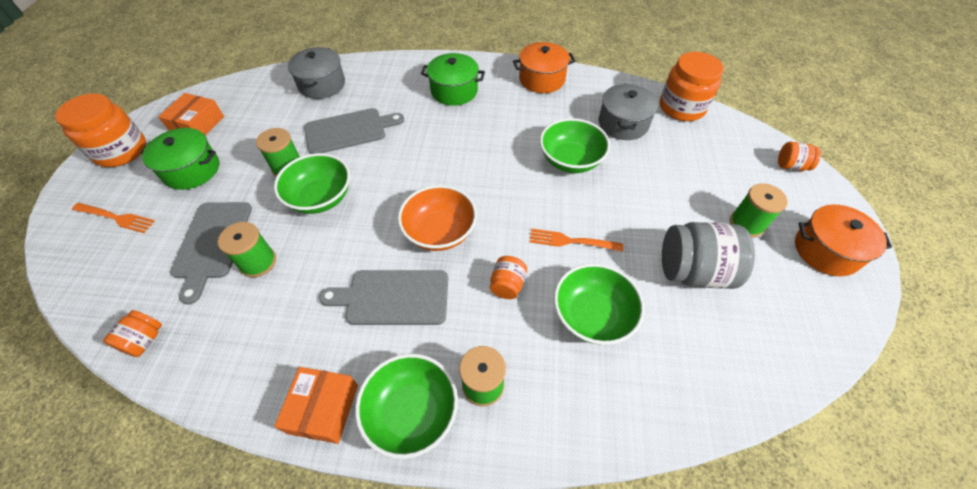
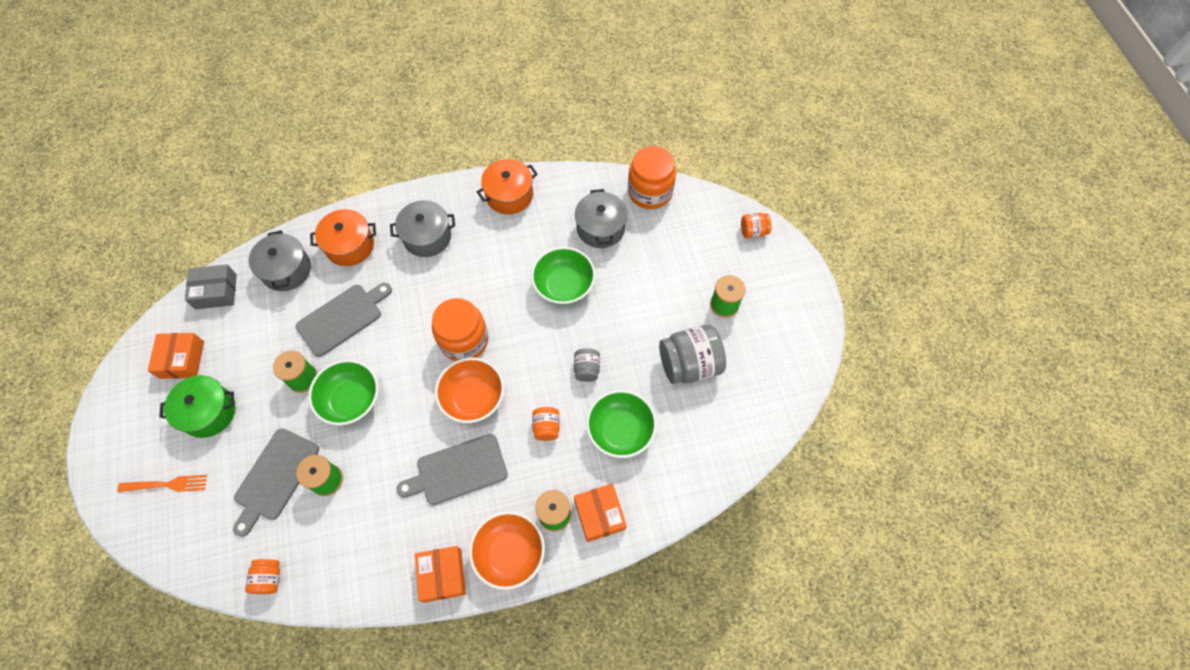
camera: 20 degrees left, 10 degrees up
orange jar [55,93,146,167] -> orange jar moved to [432,298,488,361]
grey cutting board [170,202,252,304] -> grey cutting board turned 45 degrees clockwise [233,428,319,537]
green bowl [355,354,458,459] -> orange bowl [469,511,545,590]
green pot [421,53,485,106] -> grey pot [390,200,455,257]
orange fork [530,229,623,252] -> grey jar [574,348,600,382]
orange pot [795,204,892,276] -> orange pot moved to [310,209,376,266]
none -> grey box [185,264,237,309]
none -> orange box [574,484,627,542]

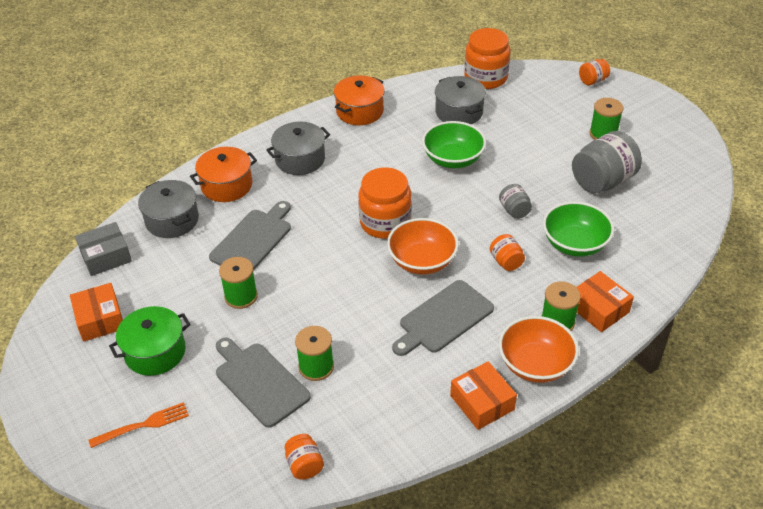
camera: 20 degrees left, 20 degrees down
grey cutting board [233,428,319,537] -> grey cutting board turned 135 degrees clockwise [216,338,311,428]
green bowl [308,359,378,426] -> none

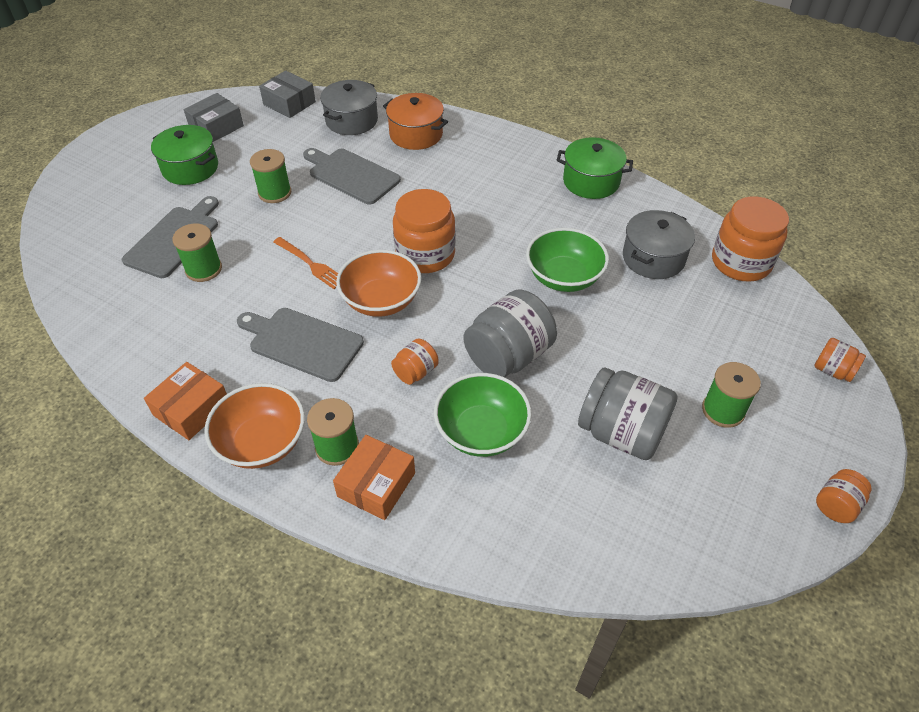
camera: 65 degrees right, 5 degrees up
orange box [70,283,123,342] -> grey box [184,93,244,142]
orange fork [89,402,189,448] -> orange fork moved to [273,237,338,289]
grey cutting board [209,201,291,271] -> grey cutting board turned 150 degrees counterclockwise [303,148,401,205]
grey pot [266,121,330,175] -> none
orange jar [285,434,324,480] -> orange jar moved to [816,469,872,523]
orange pot [334,75,385,125] -> green pot [557,137,633,199]
grey jar [499,184,532,219] -> grey jar [464,289,557,377], size x1.98

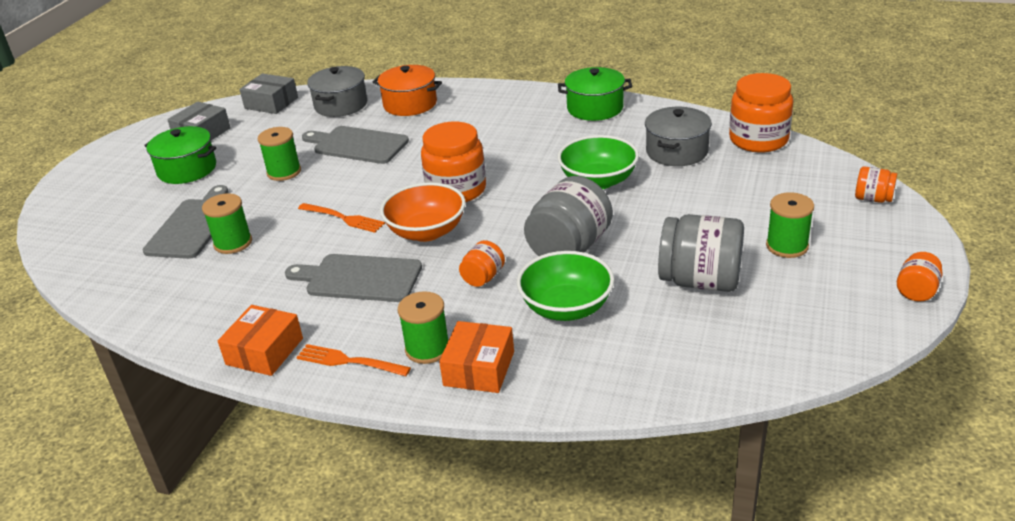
camera: 10 degrees left, 15 degrees down
orange bowl [204,383,305,469] -> orange fork [296,344,411,376]

